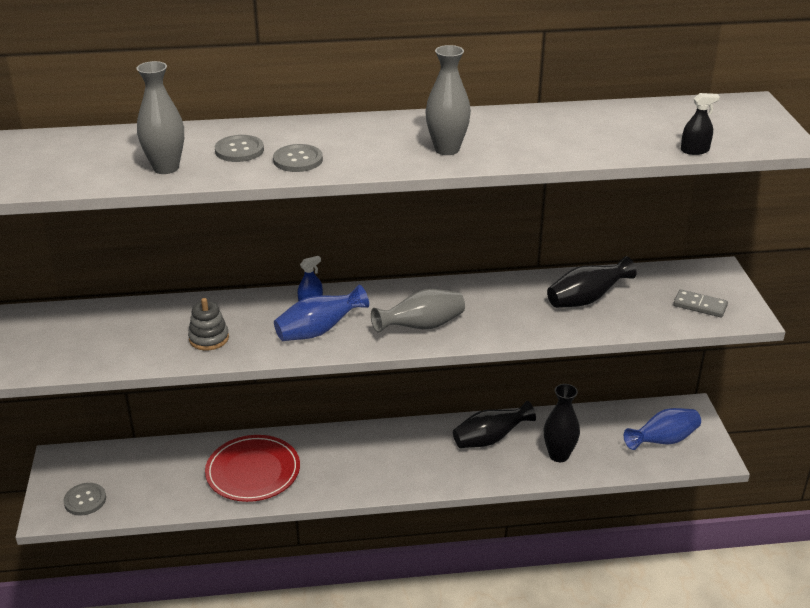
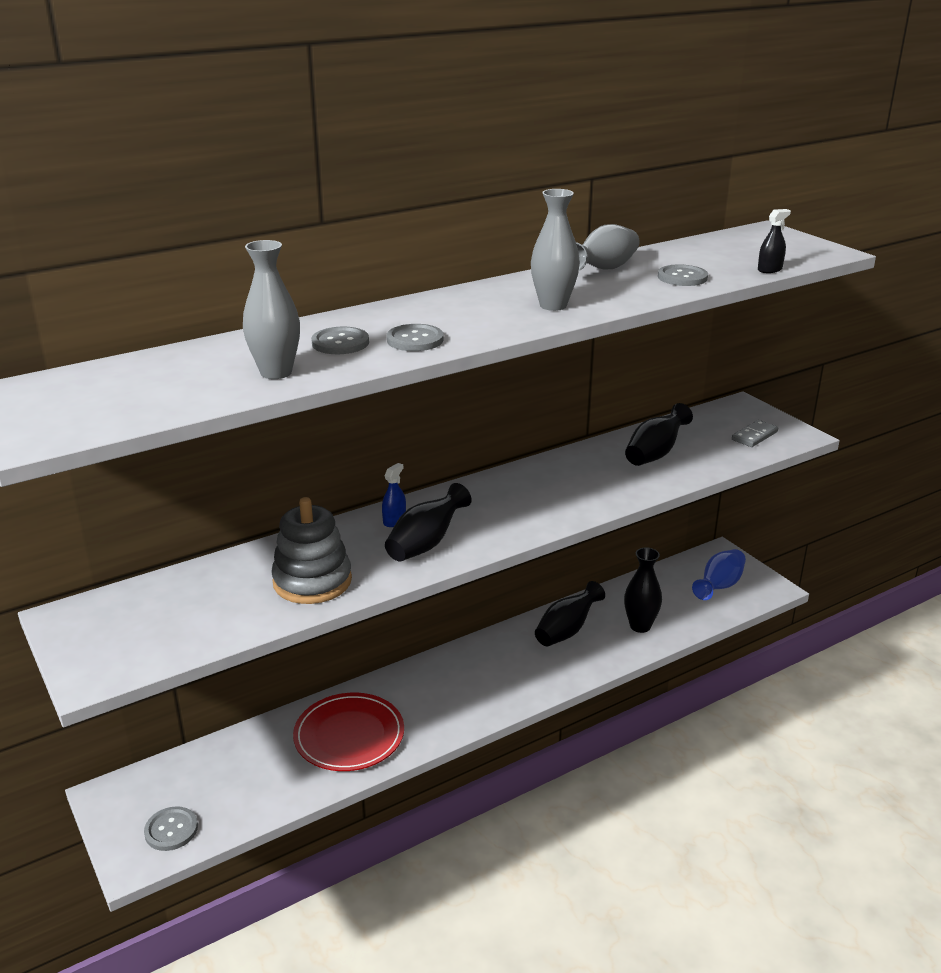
camera: 25 degrees left, 5 degrees down
grey stacking toy [188,298,229,350] -> grey stacking toy [271,497,352,604], size x1.66
blue vase [274,285,369,341] -> black vase [385,483,472,562]
grey vase [371,289,465,333] -> grey vase moved to [576,224,640,271]
grey domino [673,289,728,317] -> grey domino turned 45 degrees counterclockwise [732,420,778,447]
none -> grey button [658,264,708,286]

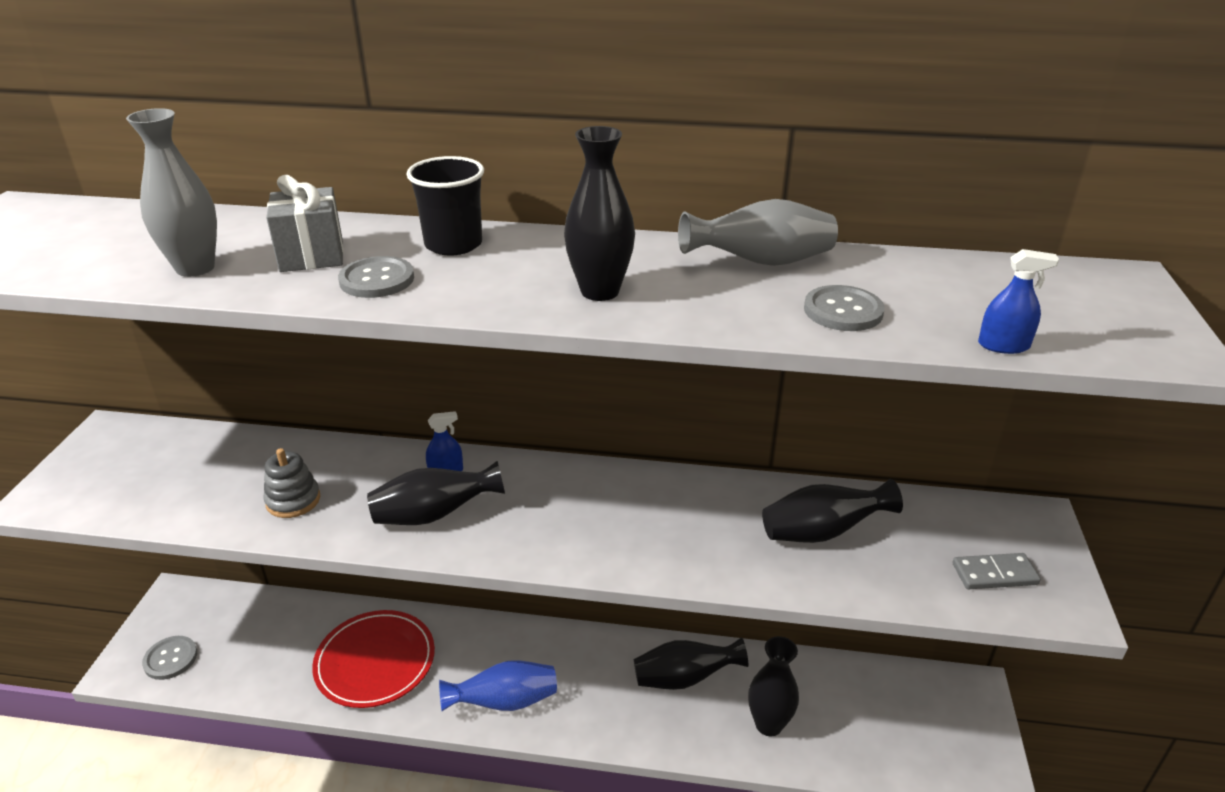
camera: 40 degrees right, 5 degrees up
grey stacking toy [271,497,352,604] -> grey stacking toy [264,448,320,518], size x0.60
grey button [311,327,369,354] -> grey gift [266,175,344,272]
grey vase [531,189,580,311] -> black vase [564,126,635,301]
blue vase [692,549,746,600] -> blue vase moved to [439,660,557,711]
black spray bottle [758,209,791,273] -> blue spray bottle [978,249,1059,354]
none -> black cup [406,156,484,256]

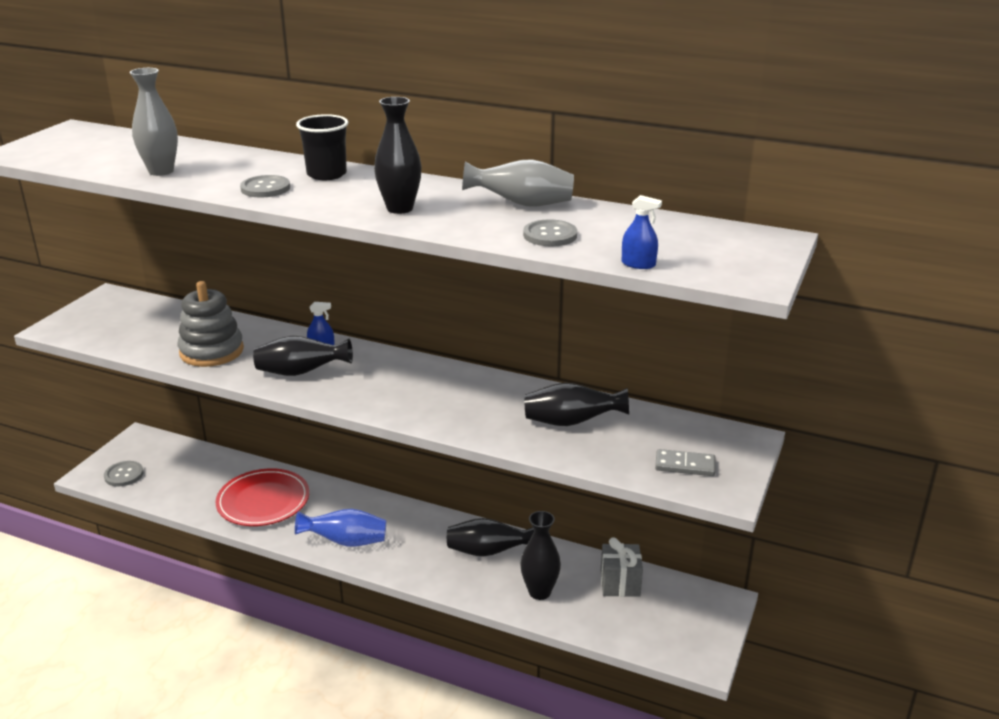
camera: 15 degrees right, 5 degrees down
grey stacking toy [264,448,320,518] -> grey stacking toy [178,281,244,367], size x1.66
grey gift [266,175,344,272] -> grey gift moved to [601,537,643,597]

